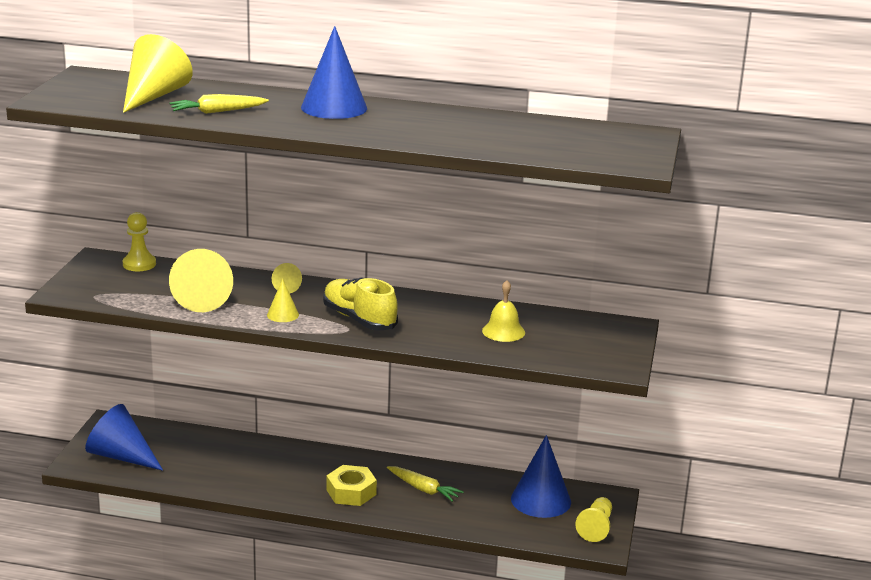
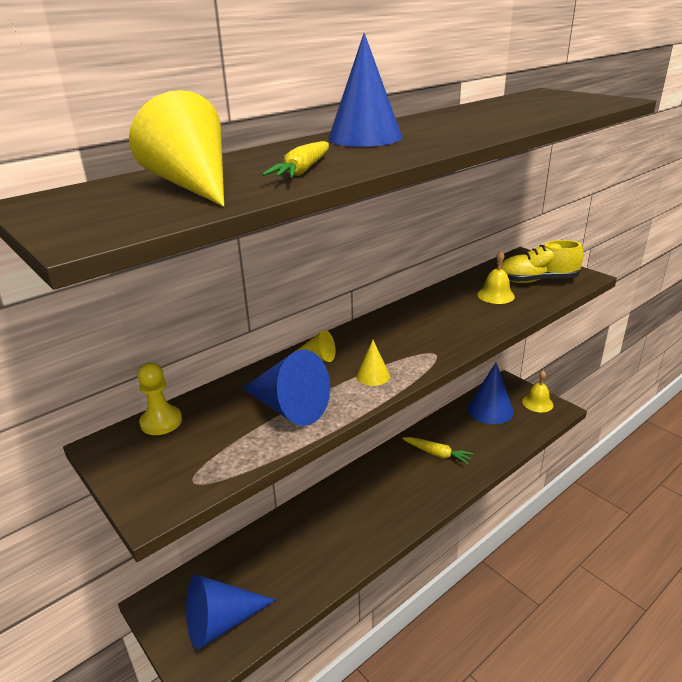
camera: 50 degrees left, 5 degrees up
yellow cone [169,249,233,312] -> blue cone [242,350,330,426]
yellow shoe [323,277,398,331] -> yellow shoe moved to [501,240,584,283]
yellow nut [327,465,377,506] -> none
yellow carrot [387,466,464,502] -> yellow carrot turned 45 degrees clockwise [402,437,473,464]
yellow pawn [575,497,612,542] -> yellow bell [522,370,553,412]

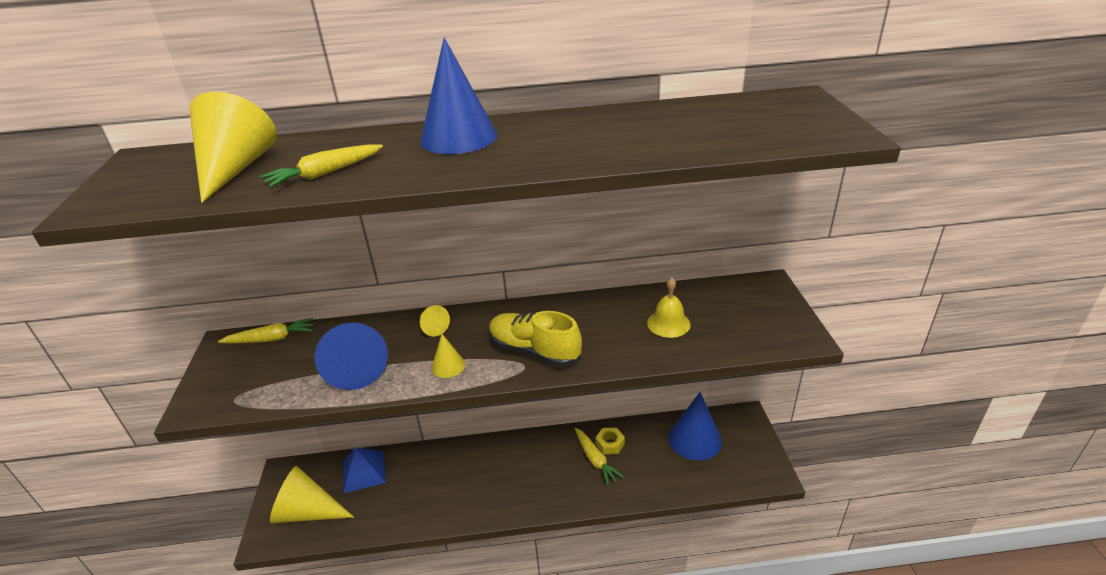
camera: 35 degrees right, 5 degrees up
yellow pawn [137,363,182,435] -> yellow carrot [218,318,314,343]
blue cone [186,574,276,649] -> yellow cone [270,466,354,523]
yellow shoe [501,240,584,283] -> yellow shoe moved to [489,311,582,367]
yellow bell [522,370,553,412] -> none
none -> blue pyramid [343,447,386,494]
none -> yellow nut [595,428,625,454]

